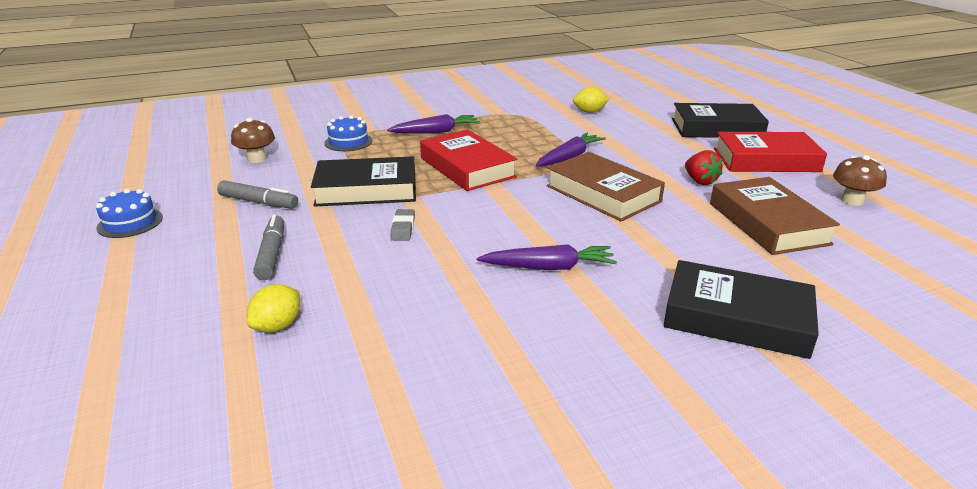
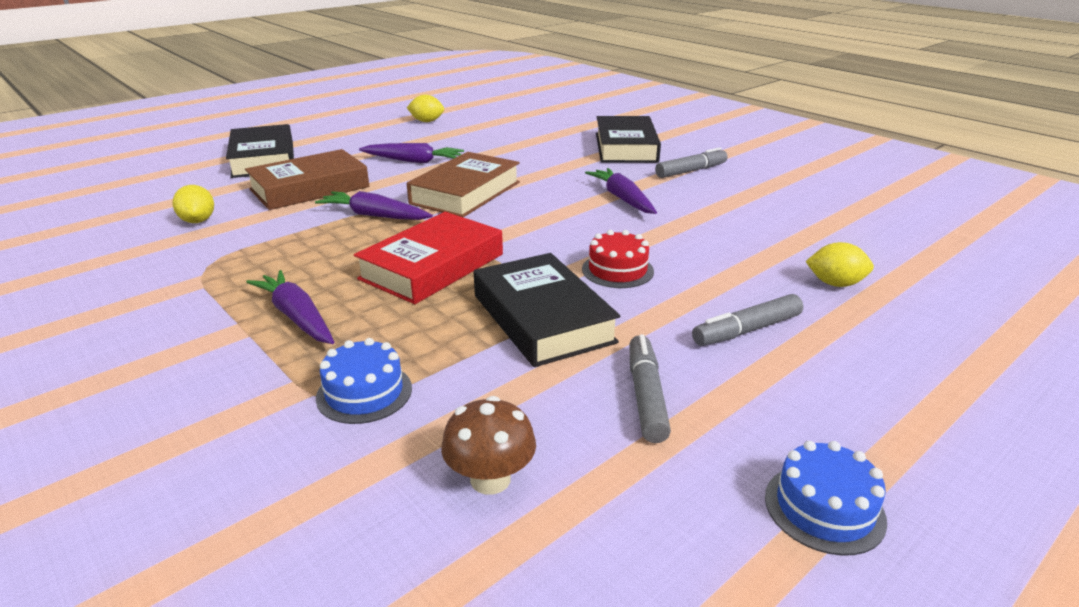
camera: 110 degrees left, 0 degrees up
grey eraser [391,209,415,241] -> red cake [582,230,654,288]
red strawberry [685,150,723,185] -> purple carrot [359,143,464,163]
brown book [710,177,840,255] -> brown book moved to [245,149,369,210]
red book [714,132,827,172] -> none
brown mushroom [833,155,887,206] -> yellow lemon [407,95,444,122]
none -> grey marker [655,147,728,178]

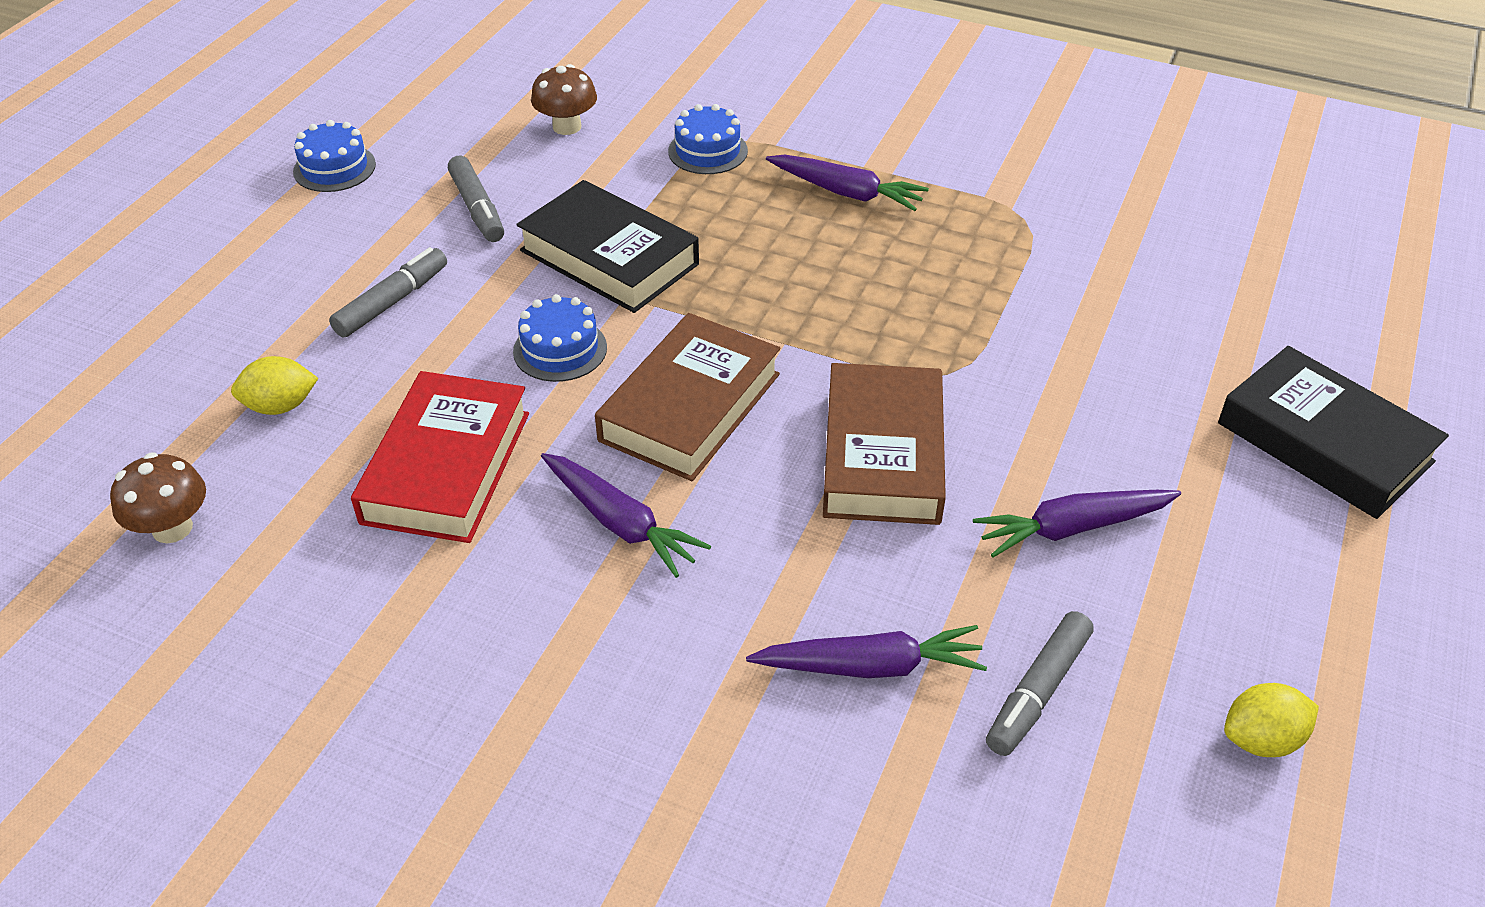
camera: 155 degrees right, 15 degrees up
yellow lemon [172,185,214,223] -> none
brown book [245,149,369,210] -> brown book moved to [595,313,780,481]
purple carrot [315,191,433,220] -> purple carrot moved to [746,625,987,678]
red book [354,212,503,304] -> red book moved to [351,371,529,543]
red cake [582,230,654,288] -> blue cake [513,294,607,382]
black book [596,116,661,163] -> none
grey marker [655,147,728,178] -> grey marker moved to [986,611,1094,756]
none -> brown mushroom [110,452,206,543]

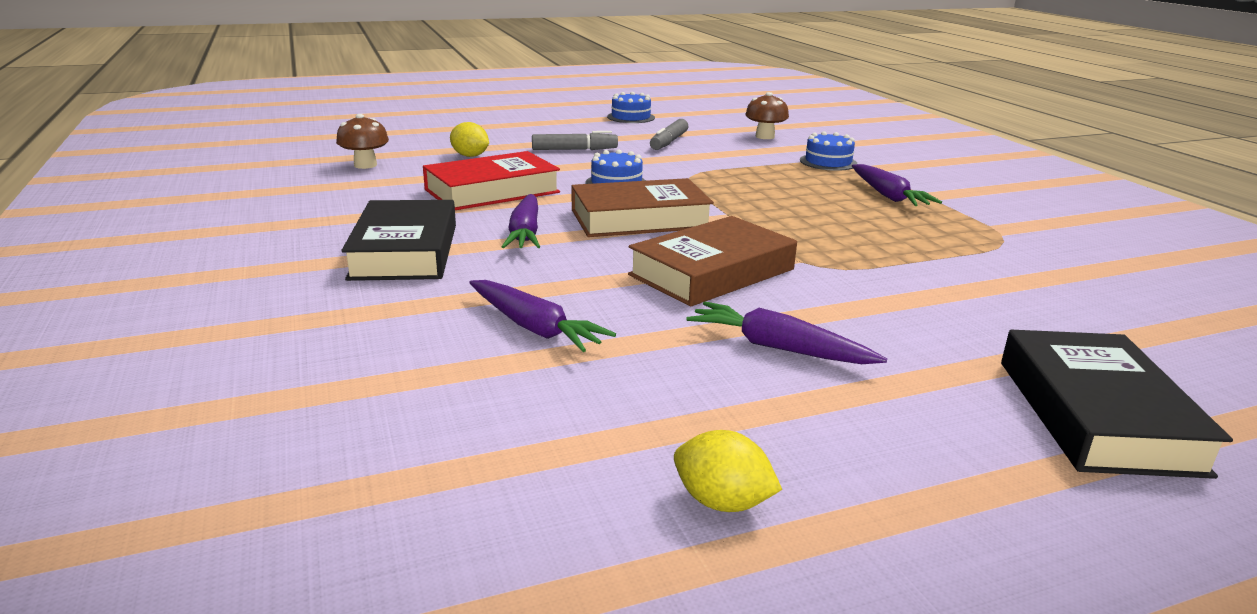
camera: 45 degrees right, 20 degrees down
black book [516,180,699,313] -> black book moved to [341,200,456,281]
grey marker [986,611,1094,756] -> none

